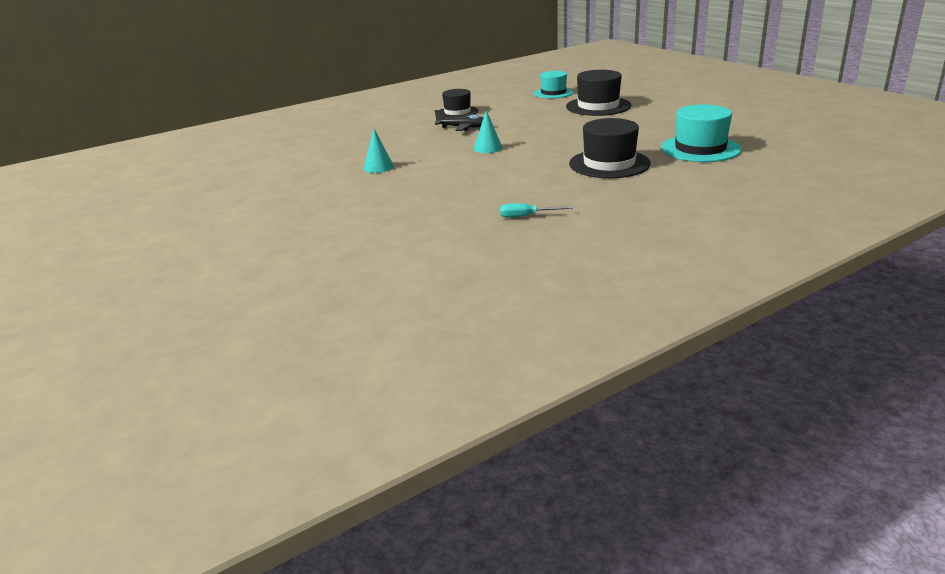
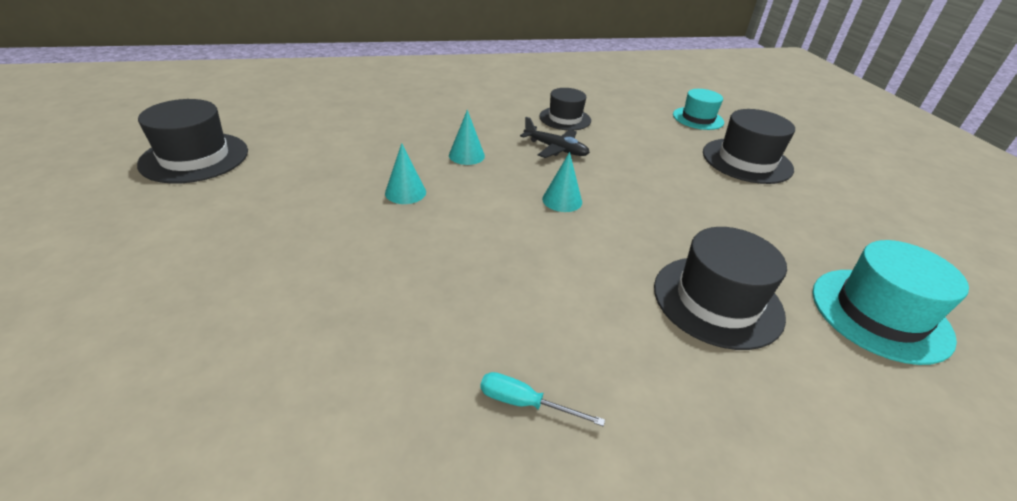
camera: 15 degrees right, 10 degrees up
none -> black hat [137,99,248,183]
none -> turquoise cone [449,110,485,165]

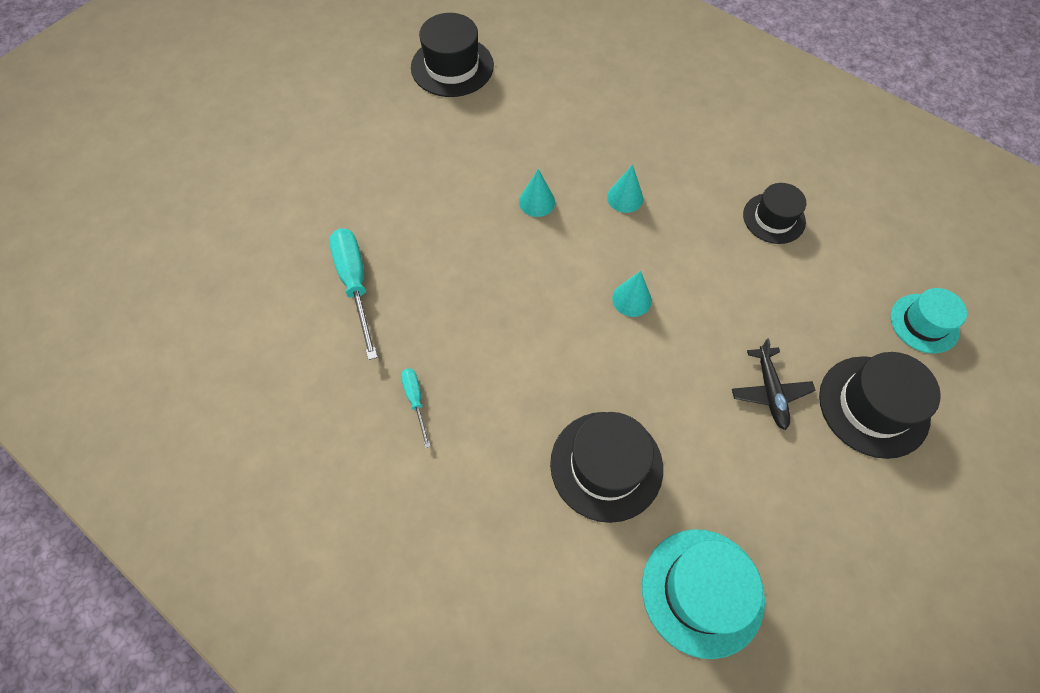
camera: 55 degrees right, 25 degrees up
black plane [520,117,590,158] -> black plane moved to [732,338,815,430]
none -> turquoise screwdriver [329,228,378,360]

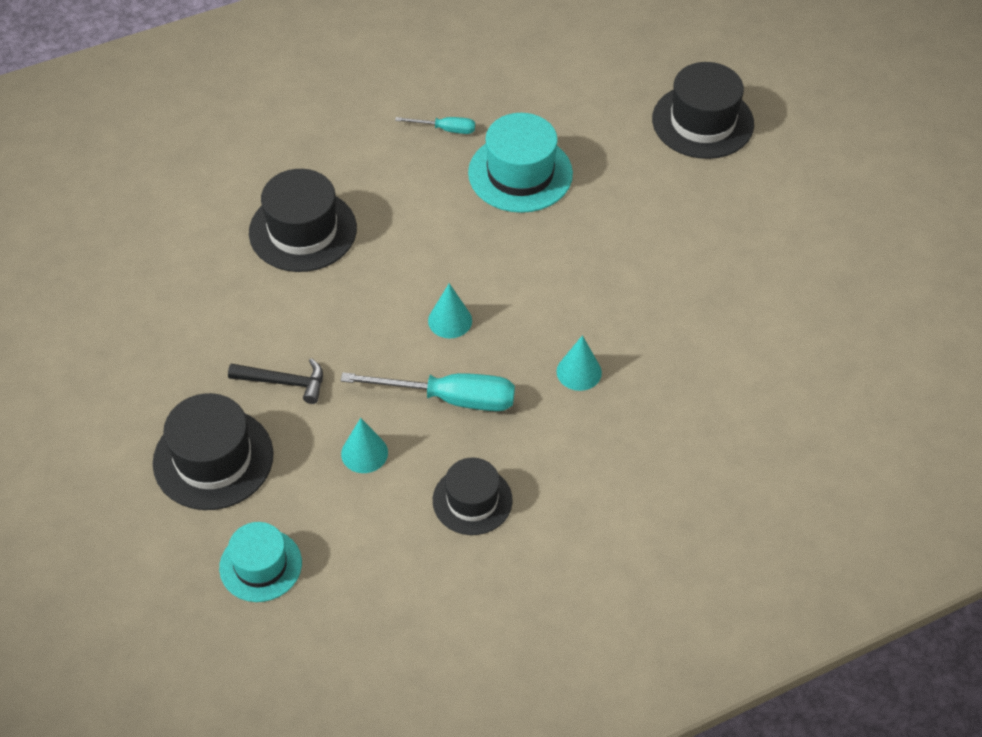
camera: 115 degrees right, 10 degrees down
turquoise screwdriver [329,228,378,360] -> turquoise screwdriver moved to [340,372,515,411]
black hat [411,13,494,97] -> black hat moved to [652,62,754,159]
turquoise cone [519,169,555,217] -> turquoise cone moved to [341,418,388,473]
turquoise hat [642,529,765,659] -> turquoise hat moved to [468,113,573,213]
black plane [732,338,815,430] -> black hammer [228,358,323,404]

